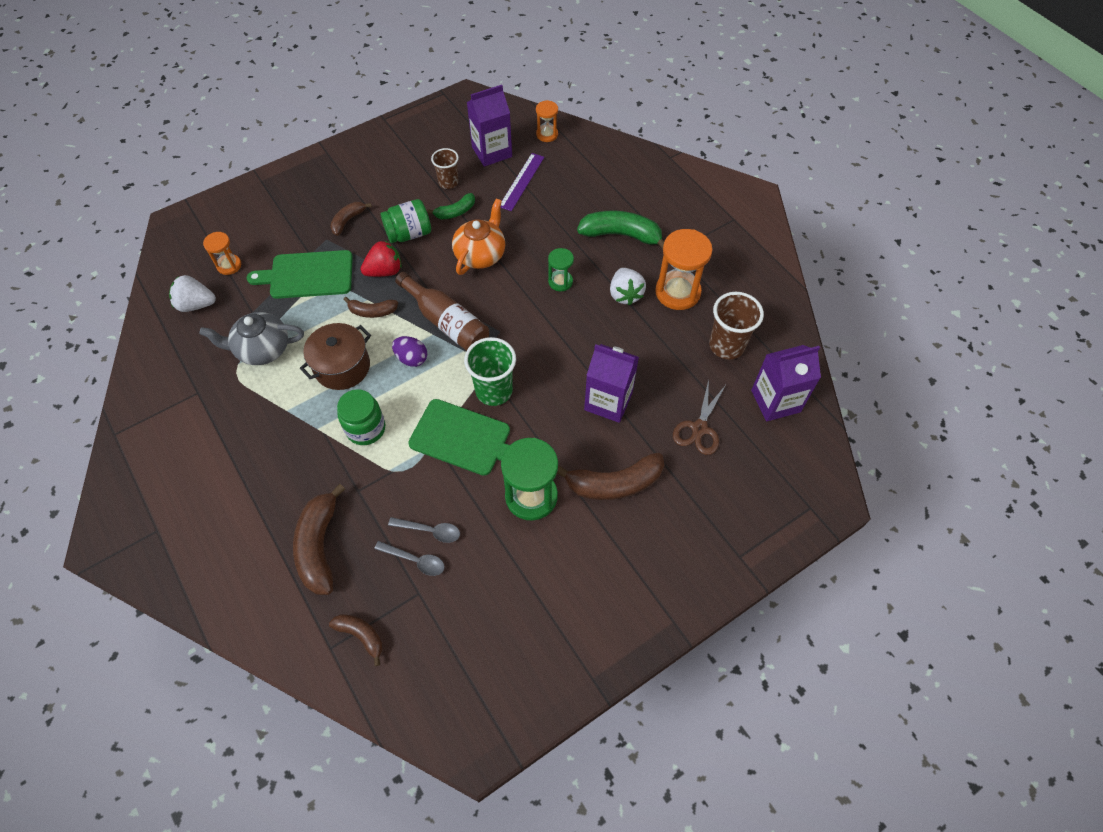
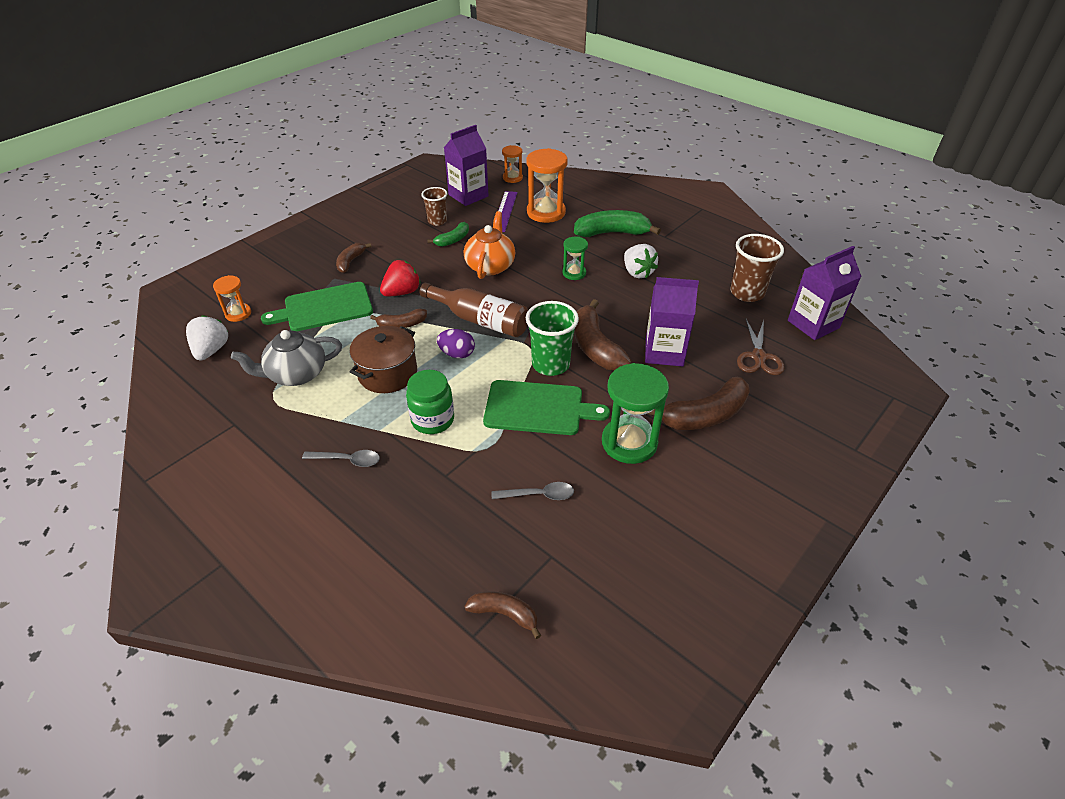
camera: 15 degrees left, 15 degrees down
white strawberry [169,275,216,312] -> white strawberry turned 105 degrees clockwise [186,315,228,360]
brown banana [293,484,345,595] -> brown banana moved to [574,299,632,370]
grey spoon [374,541,445,576] -> grey spoon moved to [302,450,380,467]
green jar [381,199,431,243] -> none
orange hourglass [655,229,712,310] -> orange hourglass moved to [527,148,568,223]

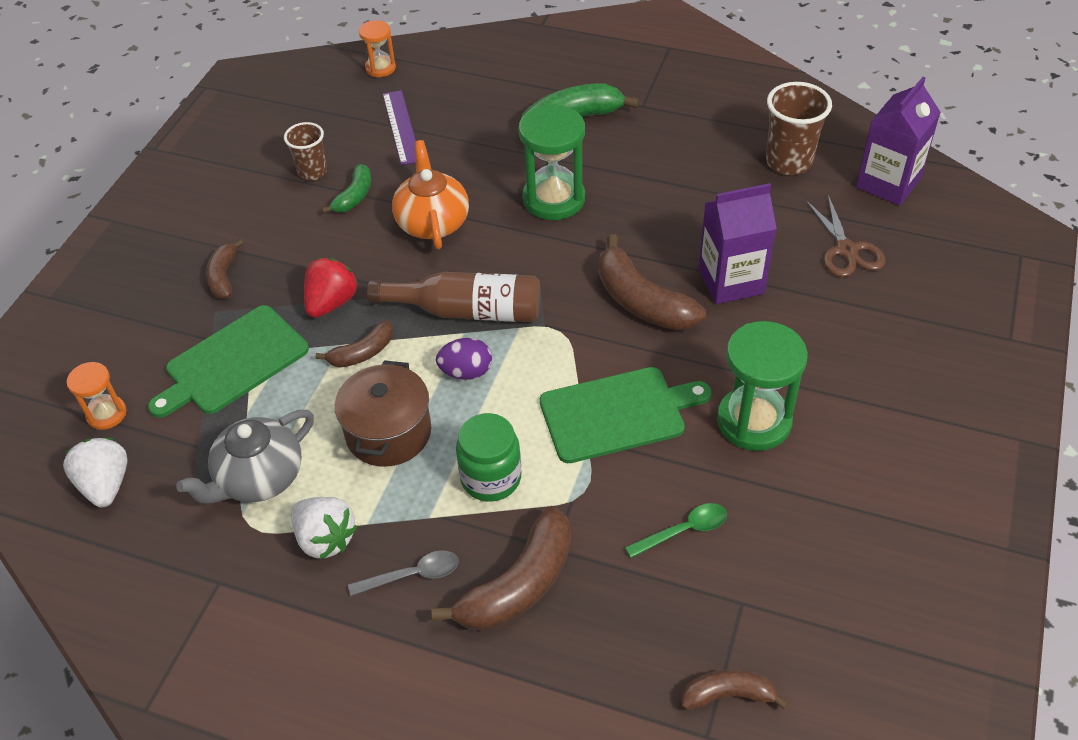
camera: 20 degrees left, 5 degrees up
purple carton [444,125,489,206] -> none
grey spoon [492,482,574,500] -> green spoon [625,503,727,558]
green cup [526,301,579,376] -> none
orange hourglass [527,148,568,223] -> none
green hourglass [562,237,588,280] -> green hourglass [519,104,585,220], size x1.83
white strawberry [624,244,658,278] -> white strawberry moved to [291,497,357,559]
brown banana [647,377,750,430] -> brown banana moved to [431,506,571,631]

